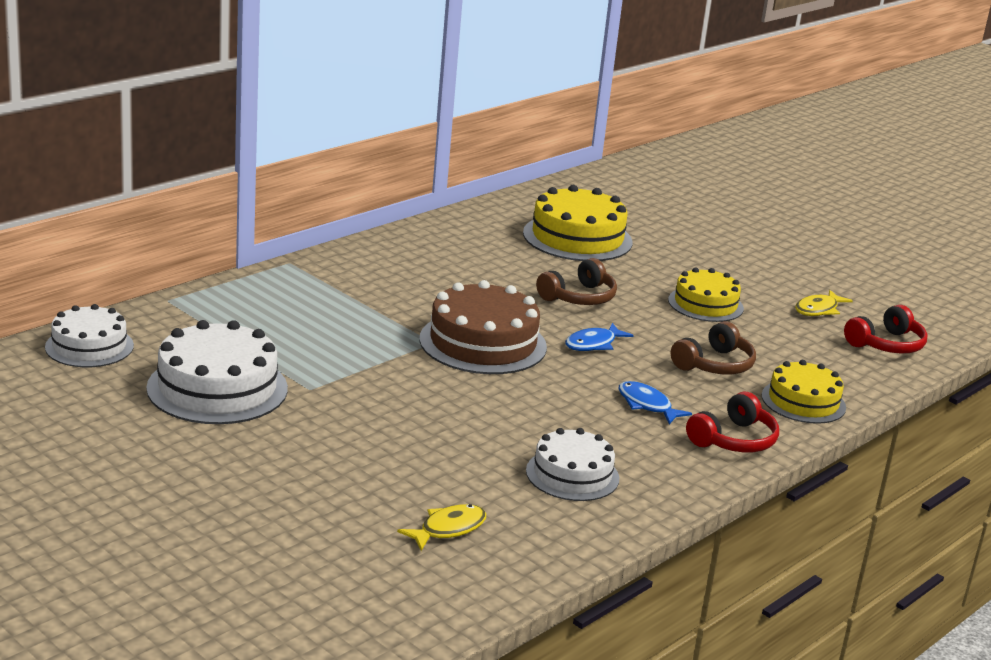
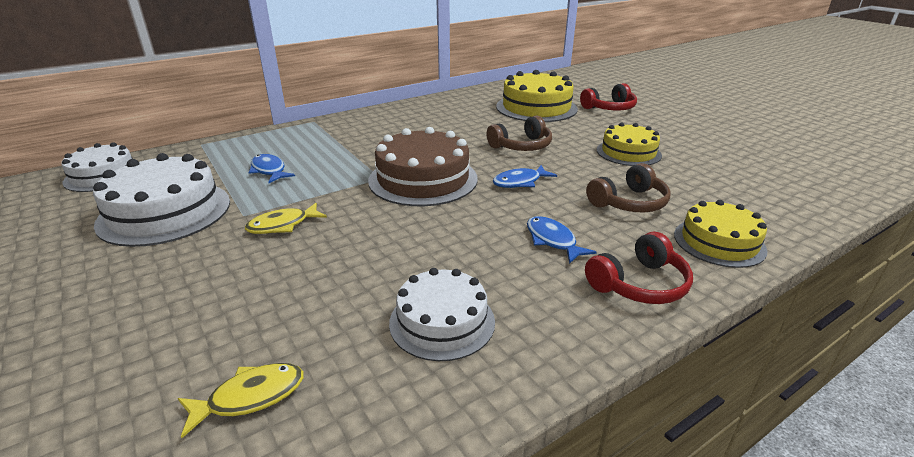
camera: 15 degrees right, 5 degrees up
yellow fish [795,290,853,316] -> yellow fish moved to [245,203,327,234]
red headphones [844,305,928,353] -> red headphones moved to [580,83,637,110]
none -> blue fish [248,154,295,183]

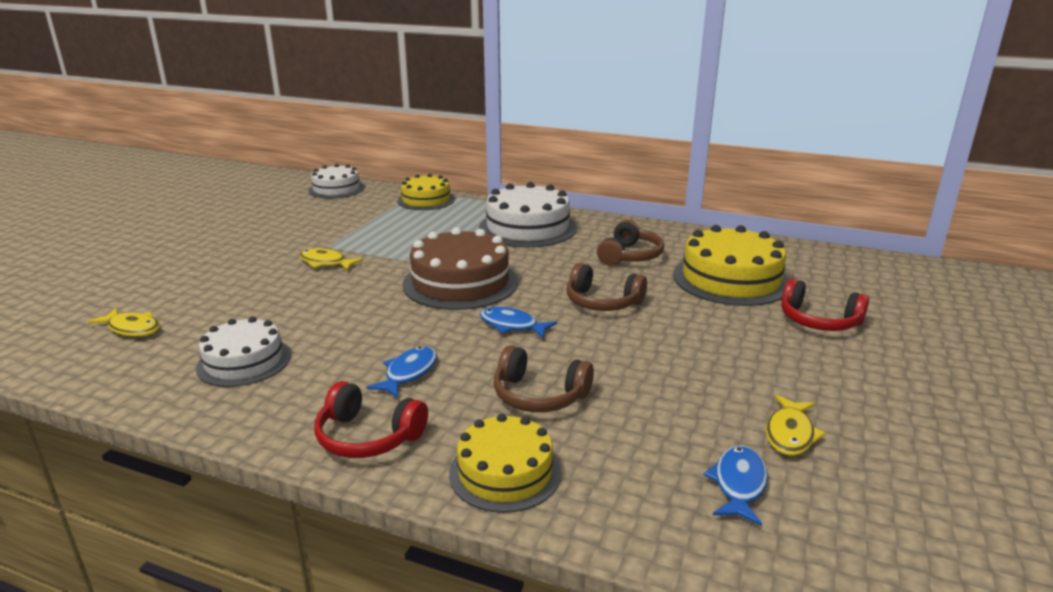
camera: 55 degrees right, 5 degrees down
white cake [93,153,230,247] -> white cake moved to [479,182,577,247]
blue fish [248,154,295,183] -> blue fish moved to [704,446,768,526]
yellow cake [597,122,662,166] -> yellow cake moved to [397,174,455,210]
none -> brown headphones [597,220,664,266]
none -> yellow fish [766,394,826,456]

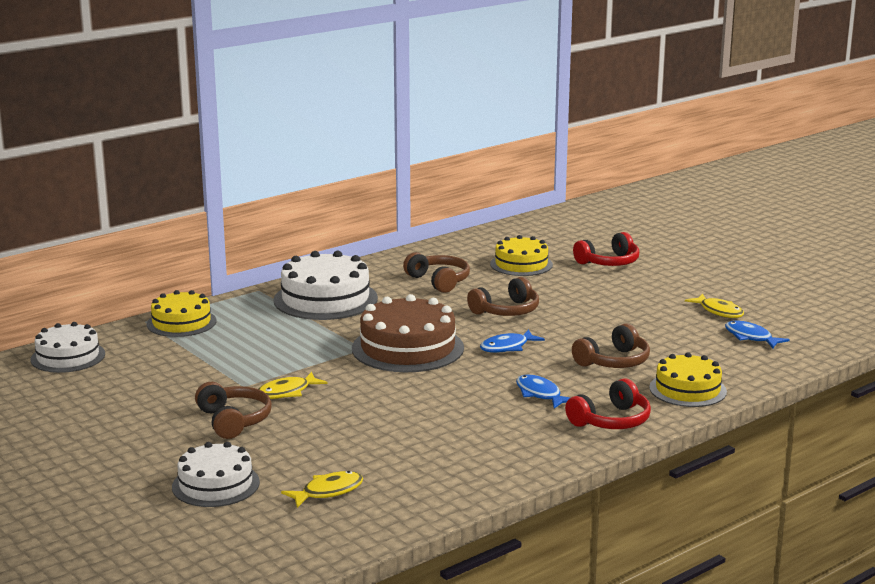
camera: 60 degrees left, 5 degrees down
white cake [196,317,291,387] -> white cake moved to [172,442,260,507]
yellow cake [673,225,789,306] -> yellow cake [490,235,553,276], size x0.64
none -> brown headphones [195,382,272,439]

